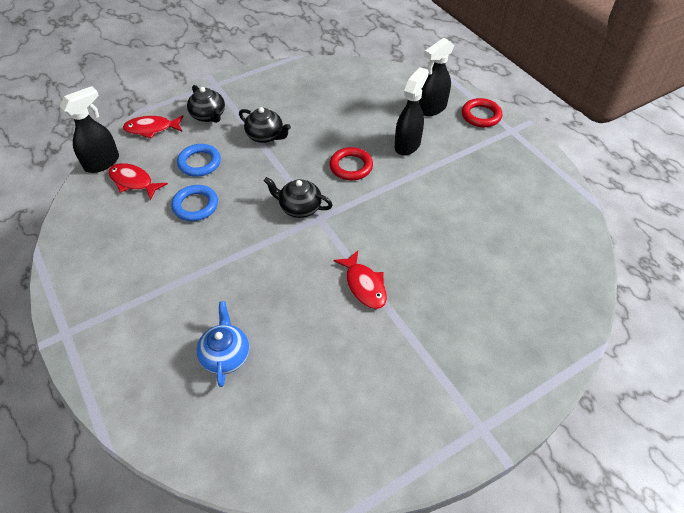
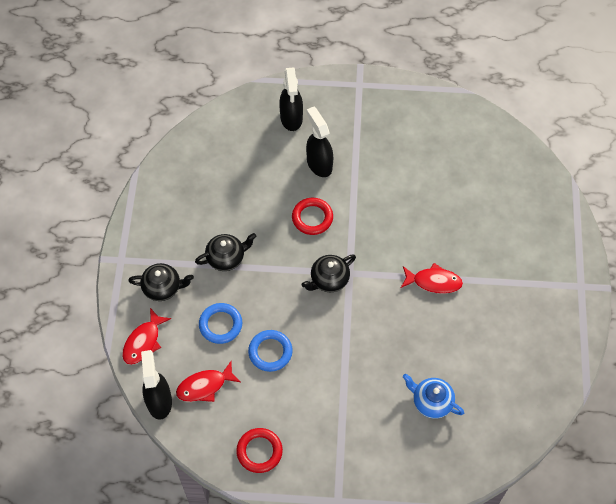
camera: 55 degrees left, 10 degrees up
red ring [462,98,502,127] -> red ring moved to [236,428,283,473]

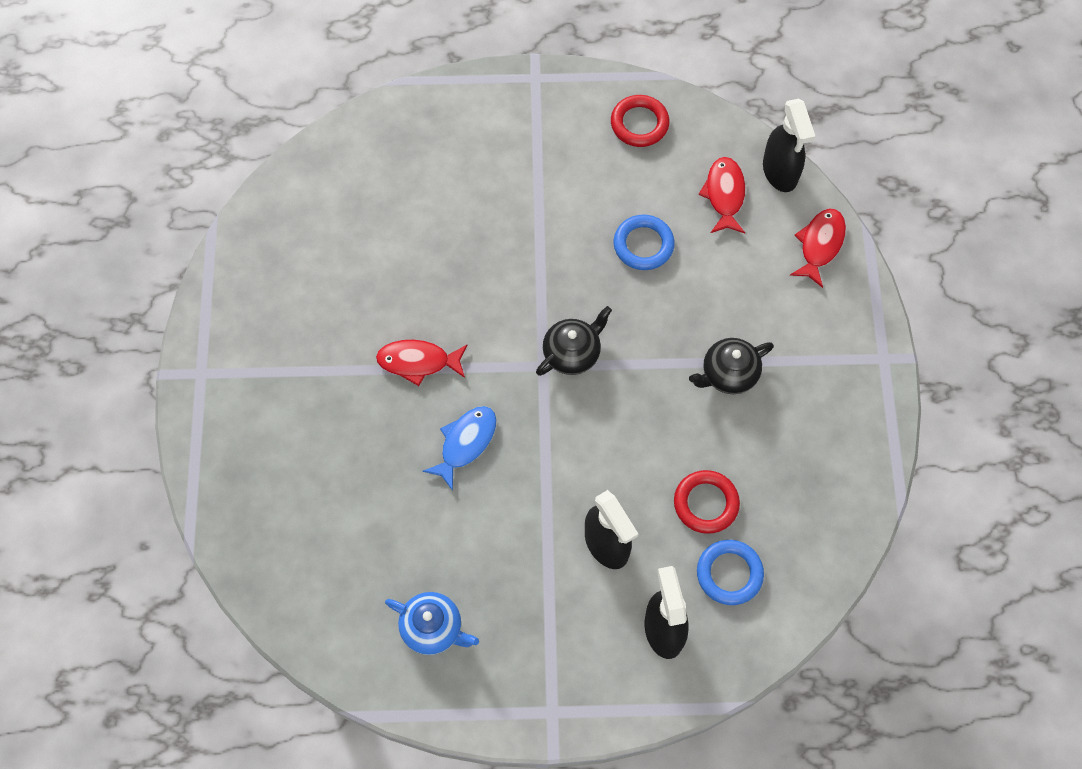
camera: 175 degrees right, 5 degrees up
black teapot [128,263,194,301] -> none
red fish [176,361,241,402] -> red fish turned 60 degrees counterclockwise [698,157,745,233]
blue ring [199,303,242,344] -> blue ring moved to [697,540,764,605]
red ring [292,198,333,235] -> red ring moved to [674,470,740,534]
blue teapot [403,374,464,419] -> blue teapot moved to [385,592,479,655]
none -> blue fish [423,406,496,491]

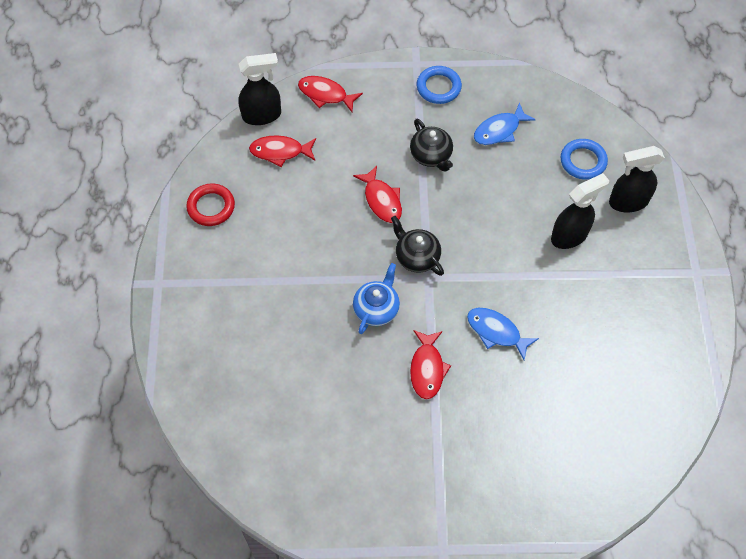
camera: 90 degrees left, 5 degrees down
blue teapot [385,592,479,655] -> blue teapot moved to [353,263,400,334]
blue ring [613,215,675,270] -> blue ring moved to [417,66,462,104]
red ring [674,470,740,534] -> none
none -> red fish [353,166,402,223]
none -> blue fish [474,102,536,145]

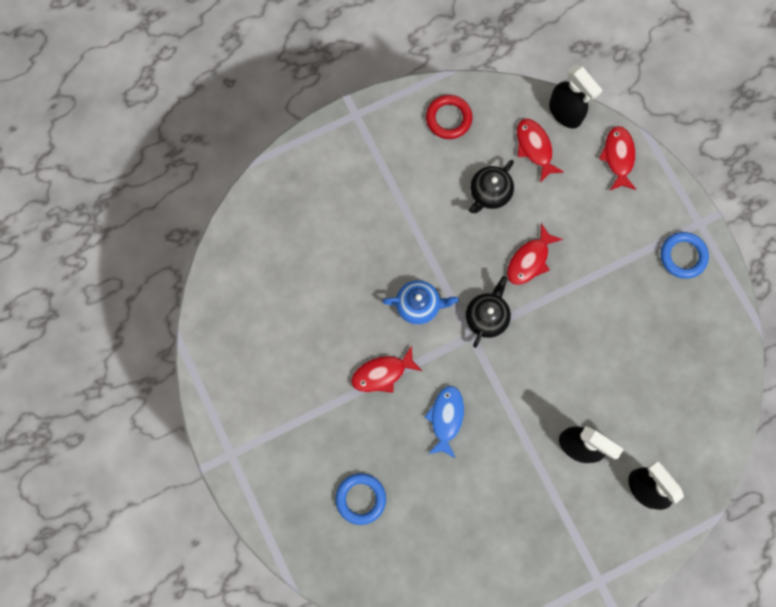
camera: 65 degrees right, 15 degrees up
black teapot [410,118,453,172] -> black teapot moved to [469,160,514,213]
blue fish [474,102,536,145] -> none
blue ring [560,139,608,180] -> blue ring moved to [335,473,386,525]

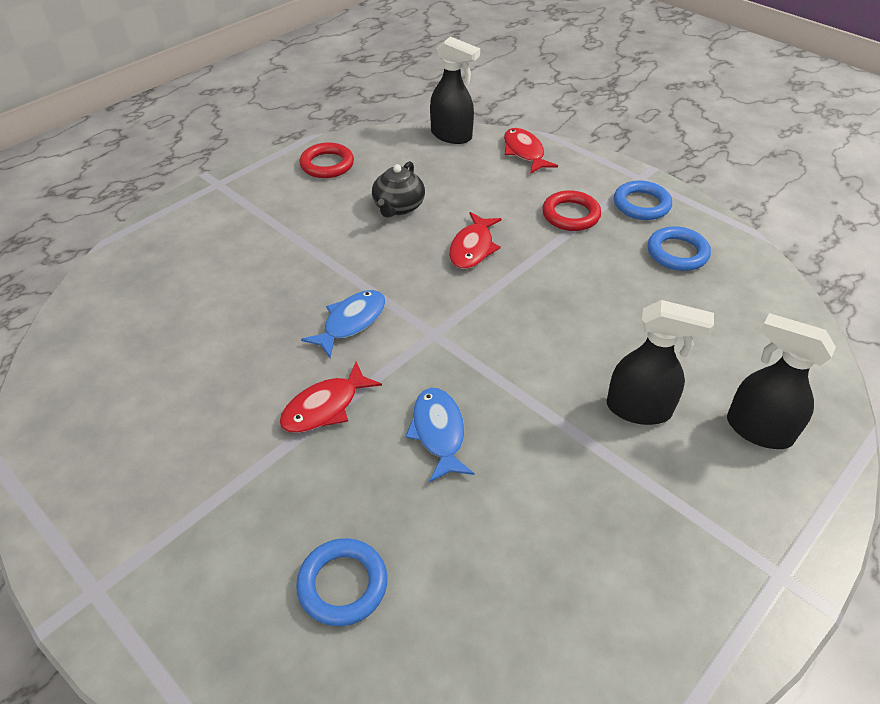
camera: 20 degrees left, 30 degrees down
blue teapot [382,280,459,325] -> blue fish [301,290,386,358]
black teapot [466,276,511,348] -> none
red fish [517,119,564,182] -> none
none -> red ring [542,190,601,231]
none -> blue ring [648,226,711,271]

